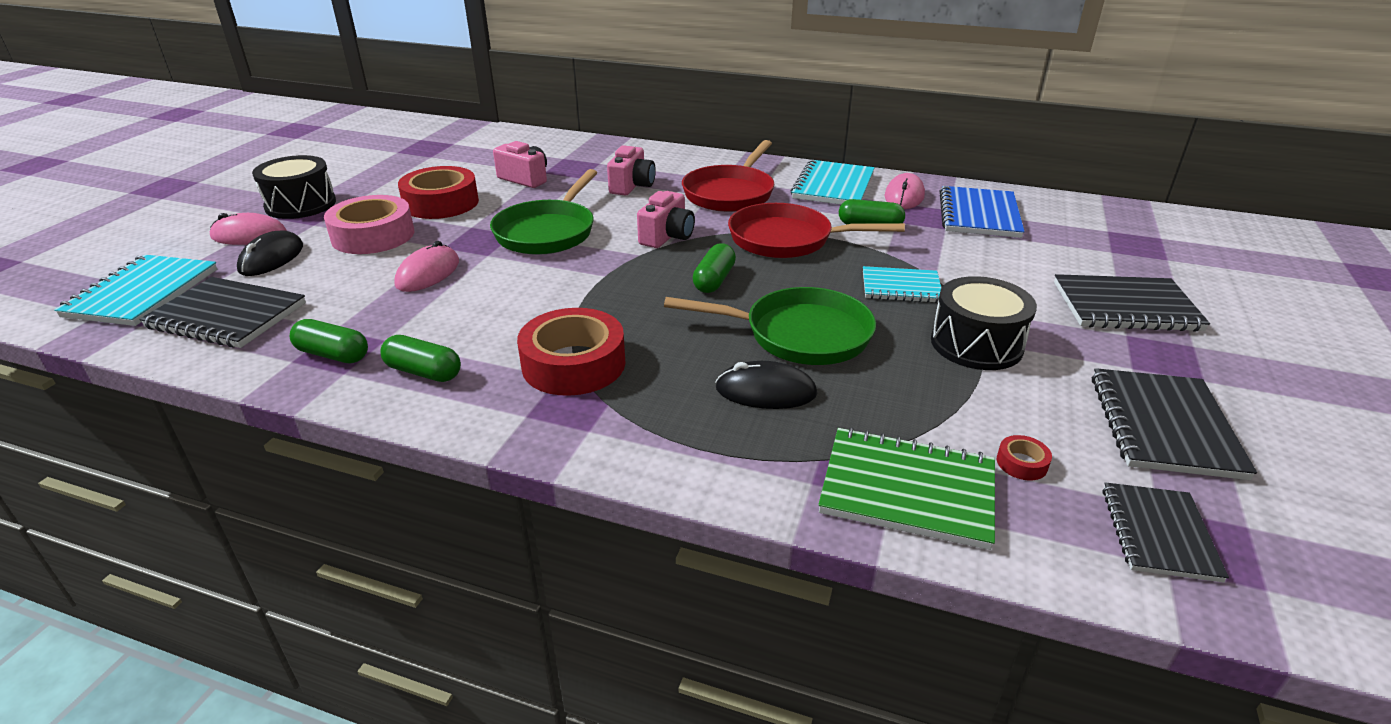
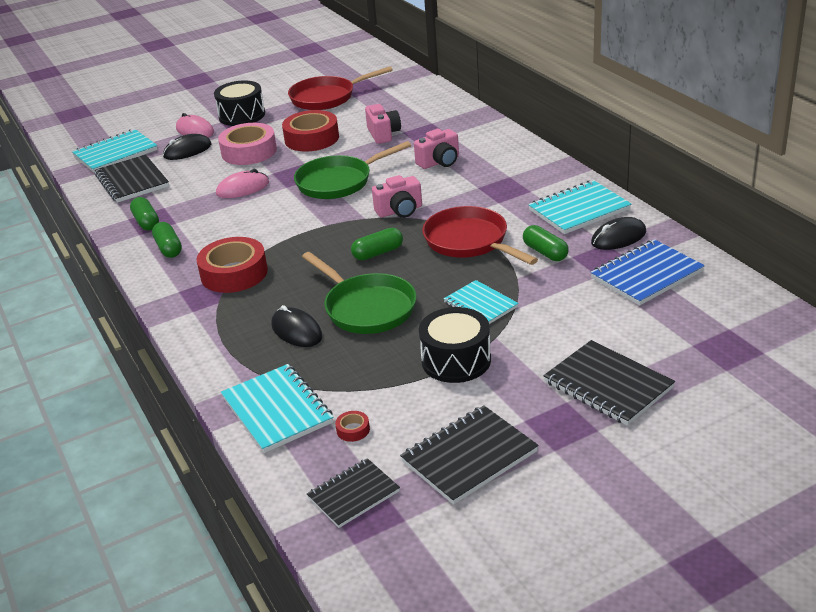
camera: 45 degrees right, 0 degrees up
red pan [682,140,774,212] -> red pan moved to [288,66,393,110]
green notebook [818,427,995,550] -> turquoise notebook [221,364,333,453]
pink mouse [885,173,925,209] -> black mouse [591,217,646,250]

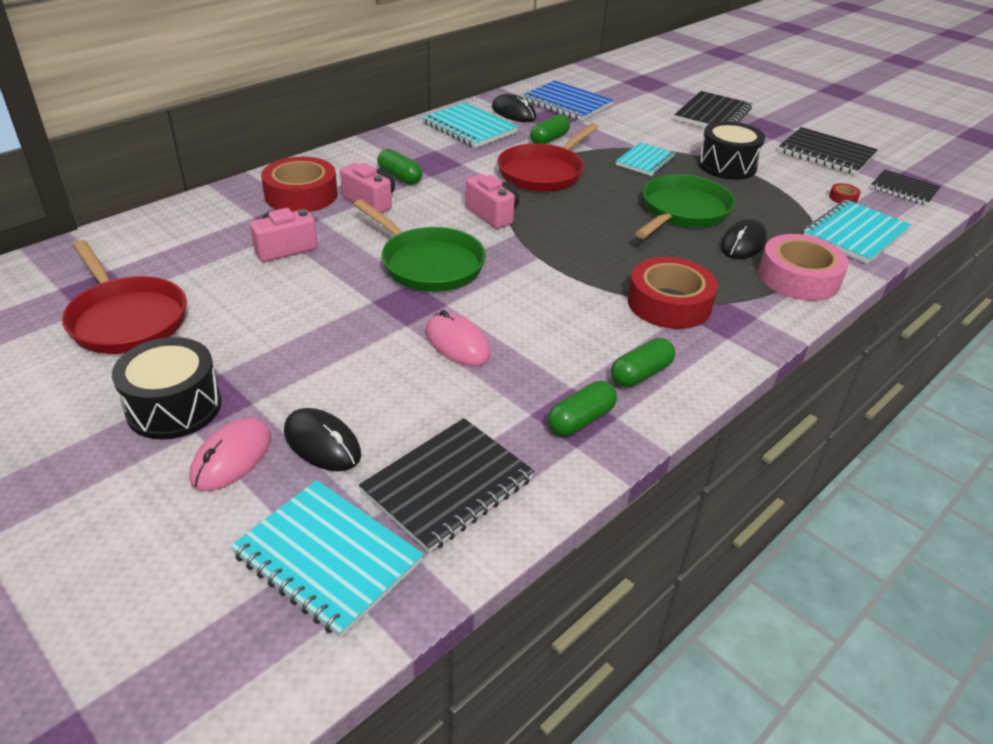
camera: 110 degrees left, 5 degrees up
pink tape [218,123,277,165] -> pink tape moved to [759,234,849,301]
red tape [282,110,339,152] -> red tape moved to [261,157,338,212]
green capsule [351,228,403,260] -> green capsule moved to [377,149,423,185]

